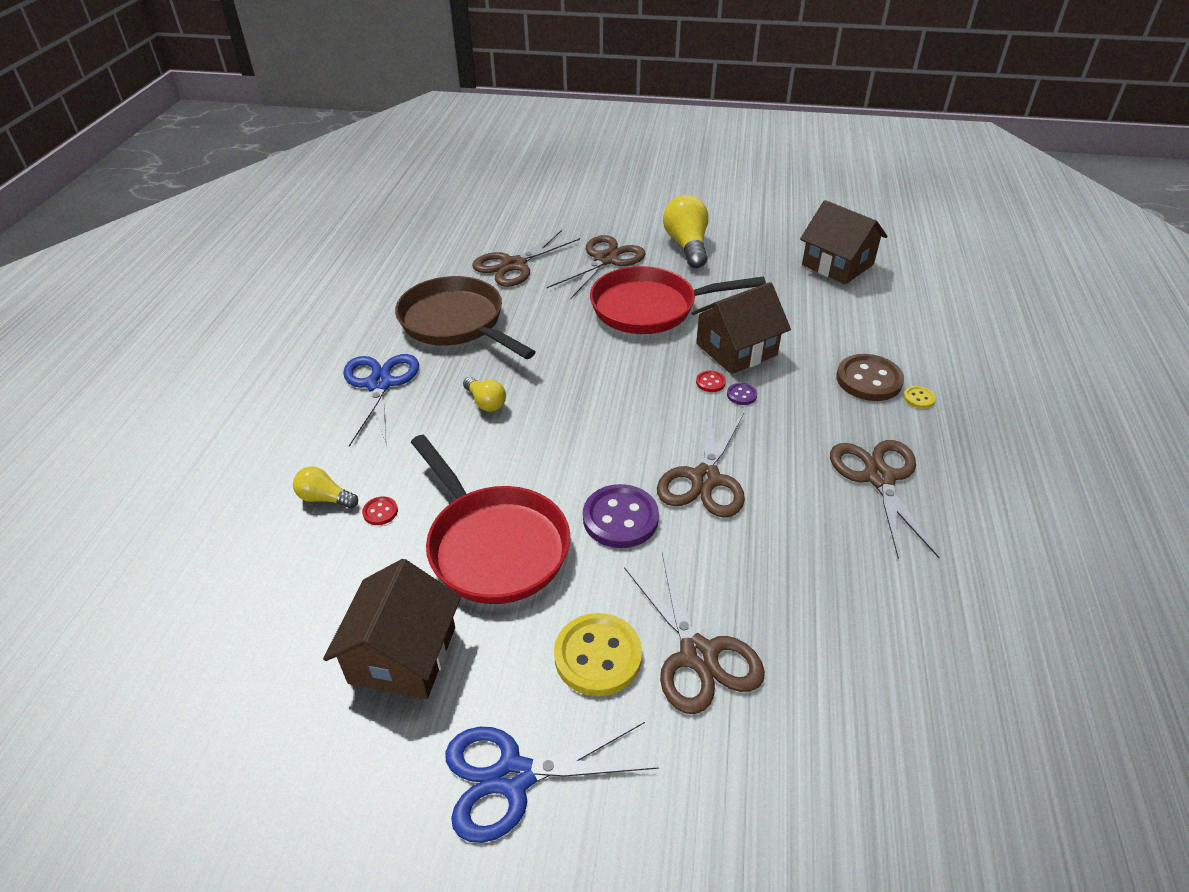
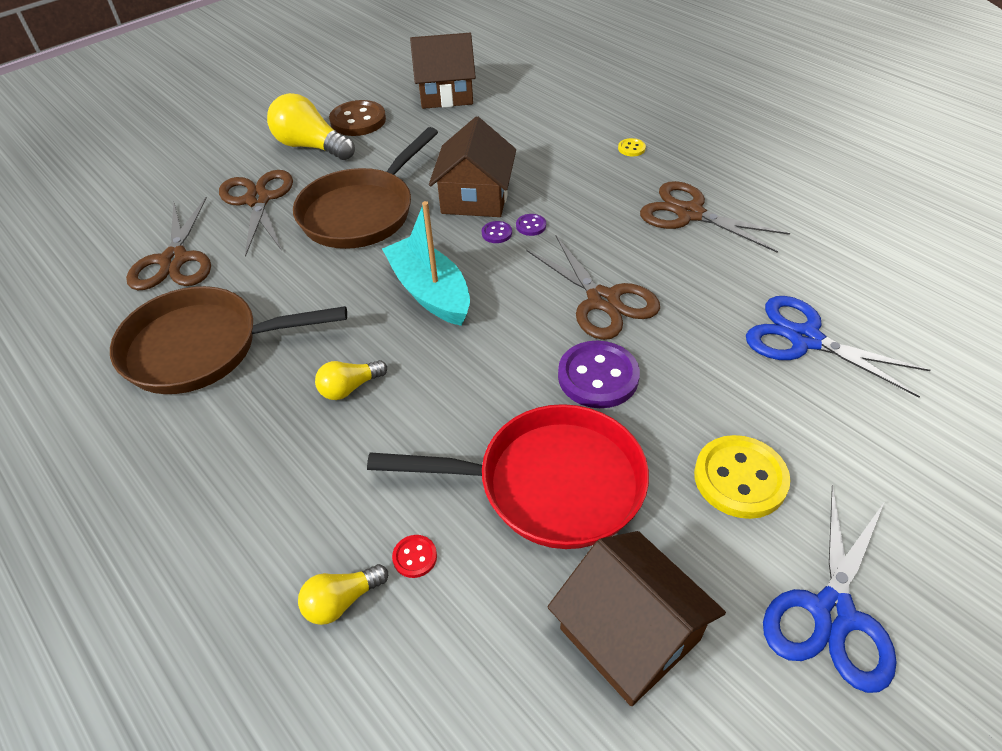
camera: 50 degrees left, 5 degrees up
blue scissors [343,354,419,447] -> blue scissors moved to [746,296,930,397]
yellow light bulb [463,377,506,412] -> yellow light bulb turned 150 degrees clockwise [315,360,387,400]
red pan [590,266,766,334] -> brown pan [293,127,438,249]
brown scissors [624,553,765,714] -> none
red button [696,370,726,392] -> purple button [482,221,512,243]
brown button [836,354,904,401] -> brown button moved to [329,100,386,136]
none -> turquoise boat [382,201,470,326]

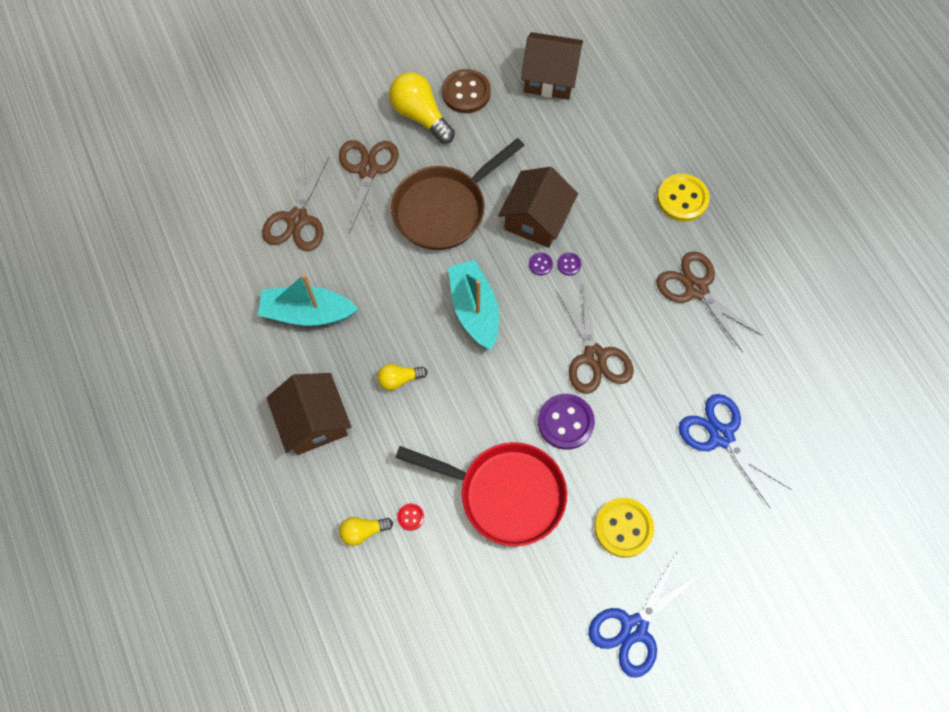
camera: 15 degrees right, 20 degrees up
brown pan [110,286,347,394] -> turquoise boat [258,274,358,326]
brown house [547,531,726,706] -> brown house moved to [267,373,351,455]
yellow button [618,138,646,156] -> yellow button [657,174,710,222], size x2.18

